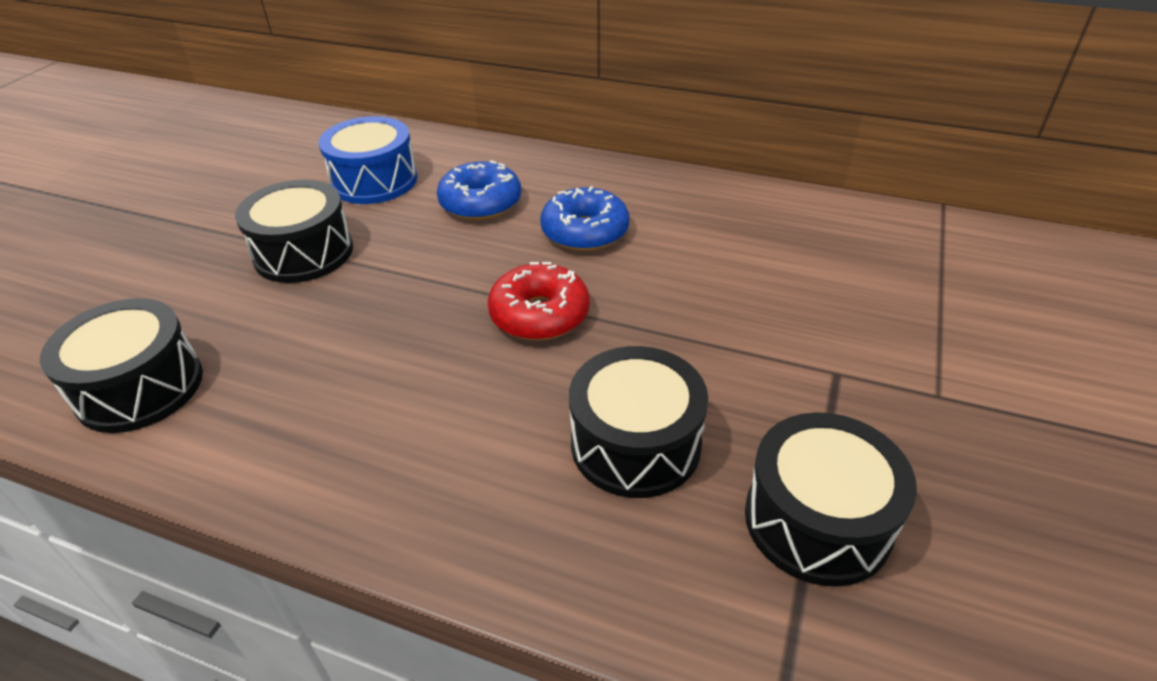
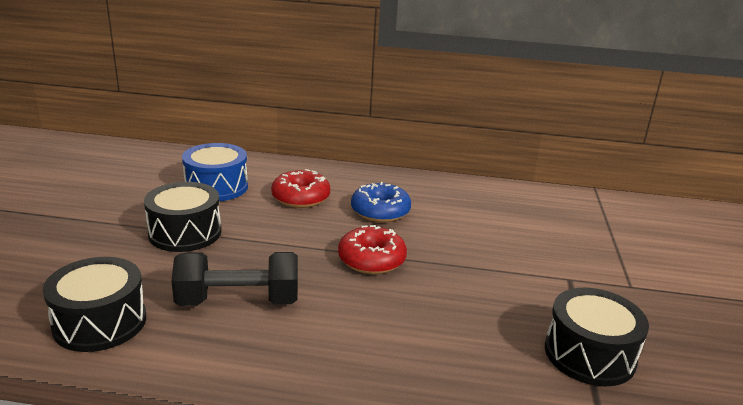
camera: 15 degrees left, 15 degrees down
blue donut [437,160,521,220] -> red donut [271,169,330,208]
black drum [569,346,708,498] -> none
none -> black dumbbell [171,252,298,306]

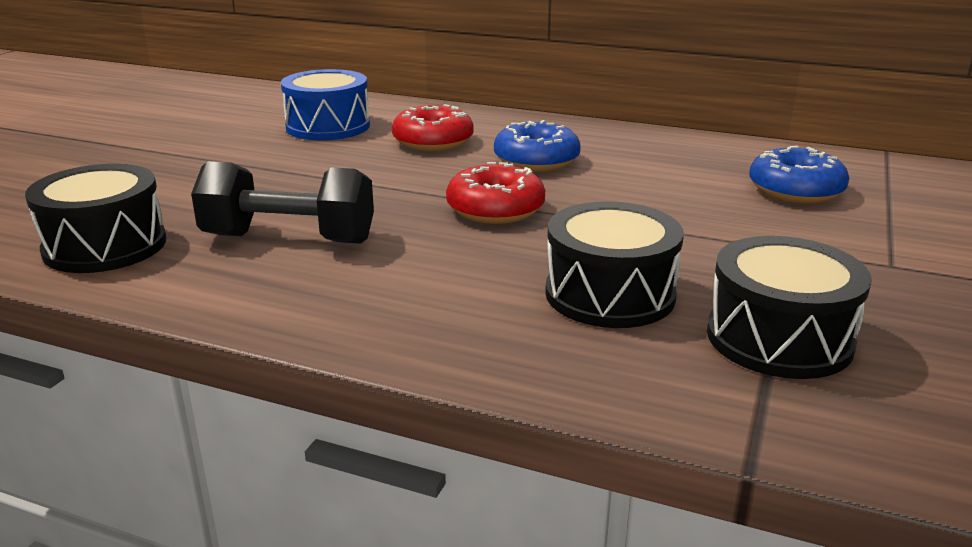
camera: 15 degrees right, 0 degrees up
black drum [144,182,221,252] -> black drum moved to [545,201,684,328]
none -> blue donut [749,146,849,203]

